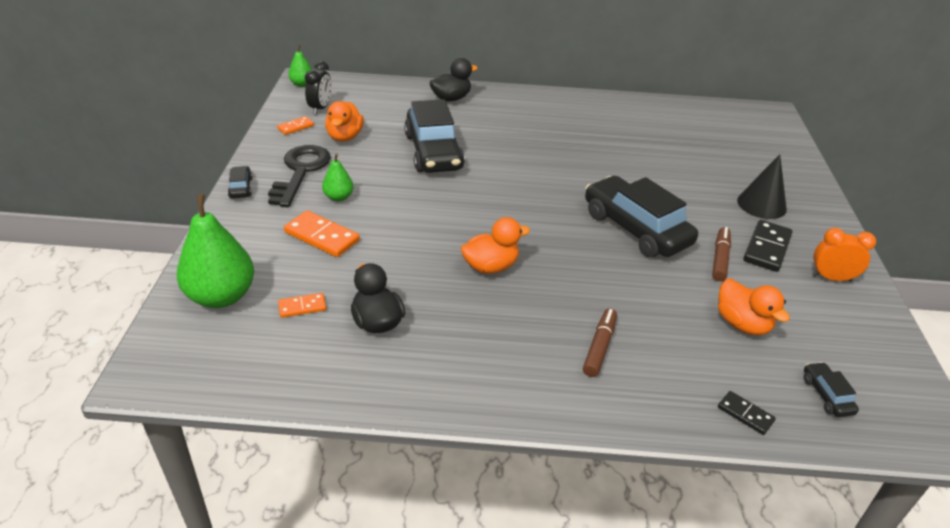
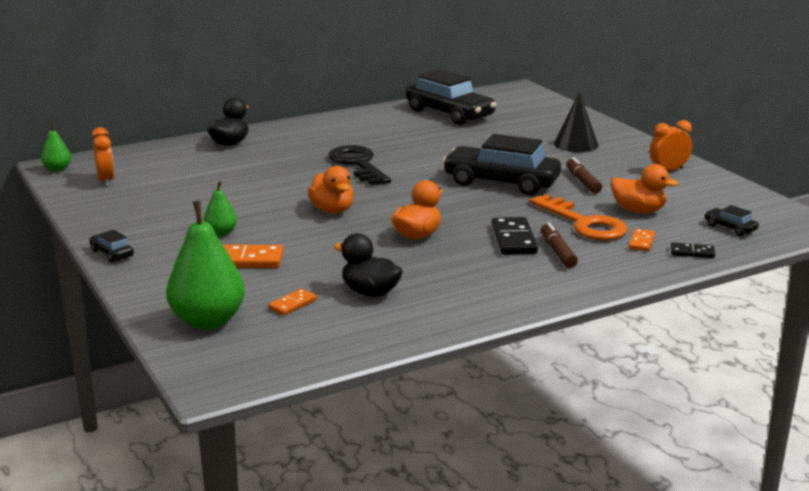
camera: 30 degrees left, 15 degrees down
black key [268,145,331,207] -> black key moved to [328,145,391,185]
orange domino [277,116,314,135] -> orange domino moved to [629,229,655,251]
black clock [305,61,332,114] -> orange clock [91,127,114,187]
orange duck [325,101,364,141] -> orange duck moved to [308,166,354,213]
black car [404,99,465,173] -> black car moved to [406,69,497,125]
black domino [743,220,792,272] -> black domino moved to [492,217,538,255]
none -> orange key [529,194,628,240]

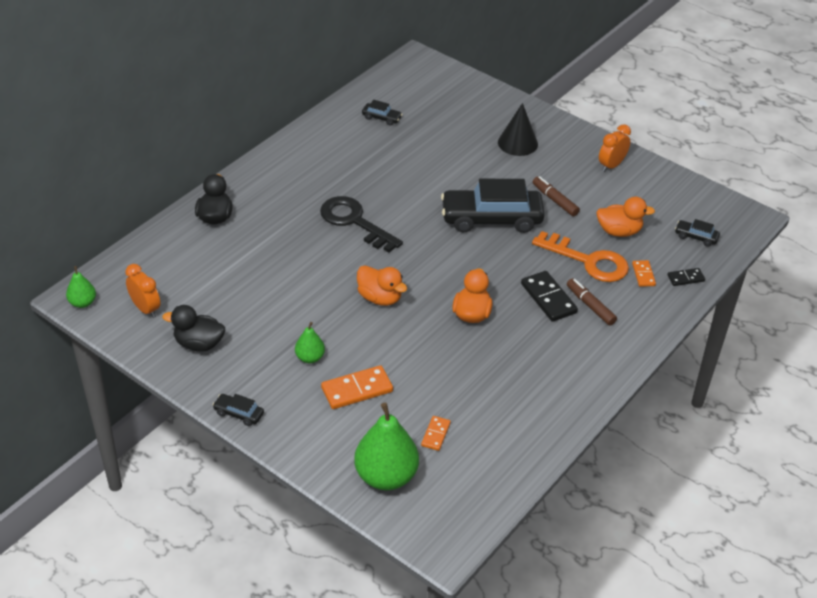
camera: 25 degrees left, 20 degrees up
black duck [334,233,403,297] -> black duck moved to [163,305,225,352]
black car [406,69,497,125] -> black car [362,100,402,126], size x0.42

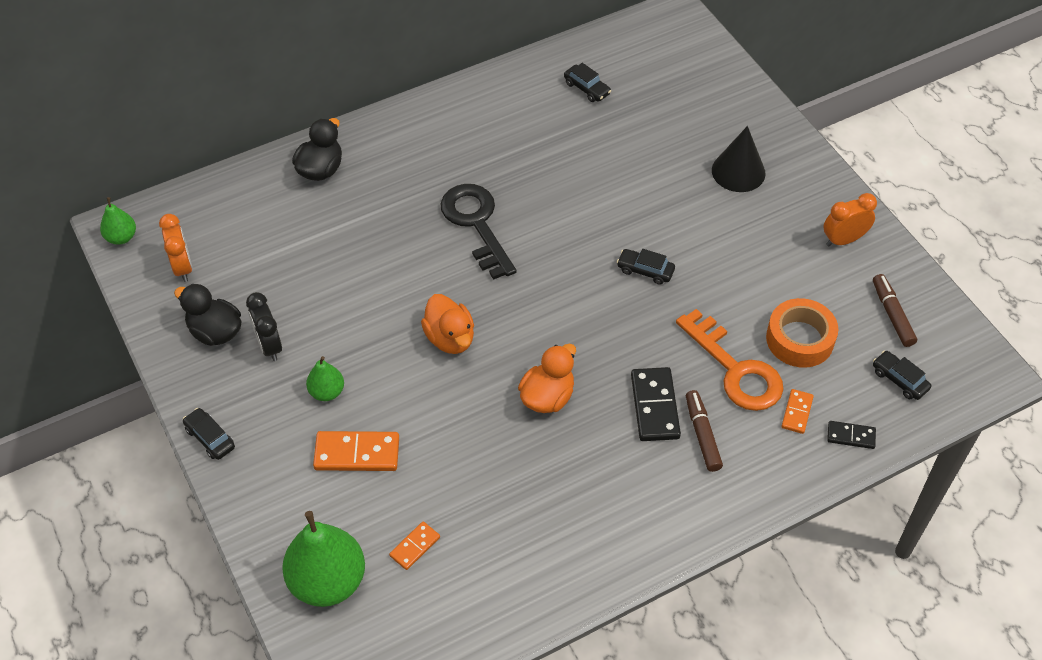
camera: 25 degrees right, 10 degrees up
black car [441,179,545,233] -> black car [617,249,675,285], size x0.42
brown marker [533,176,580,216] -> brown marker moved to [873,274,917,347]
orange duck [596,197,655,237] -> orange tape [766,298,838,368]
none -> black clock [246,292,282,361]

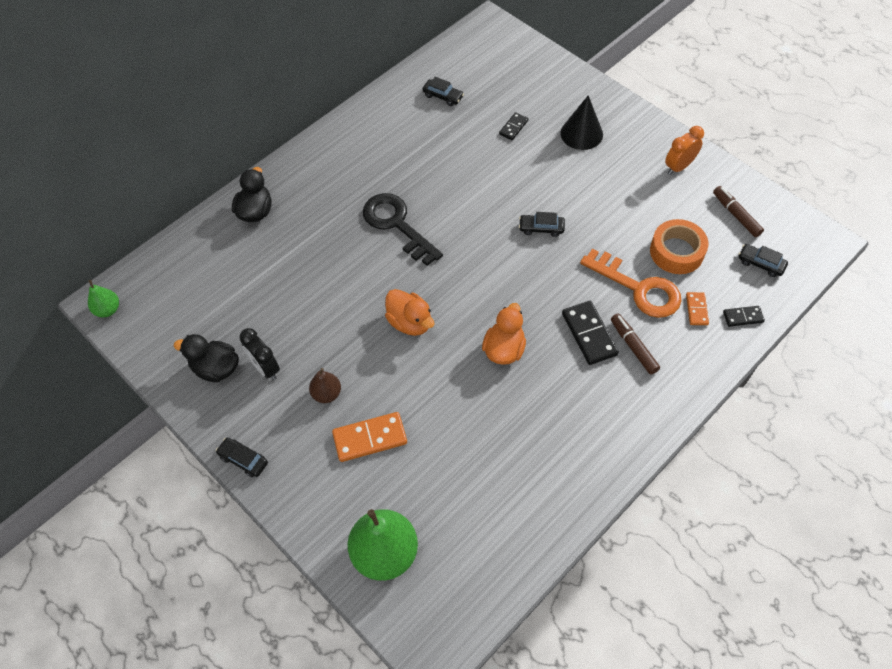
camera: 15 degrees left, 5 degrees up
orange clock [159,214,192,282] -> none
green pear [306,356,344,401] -> brown pear [309,368,341,403]
orange domino [389,521,440,570] -> none
none -> black domino [499,112,528,140]

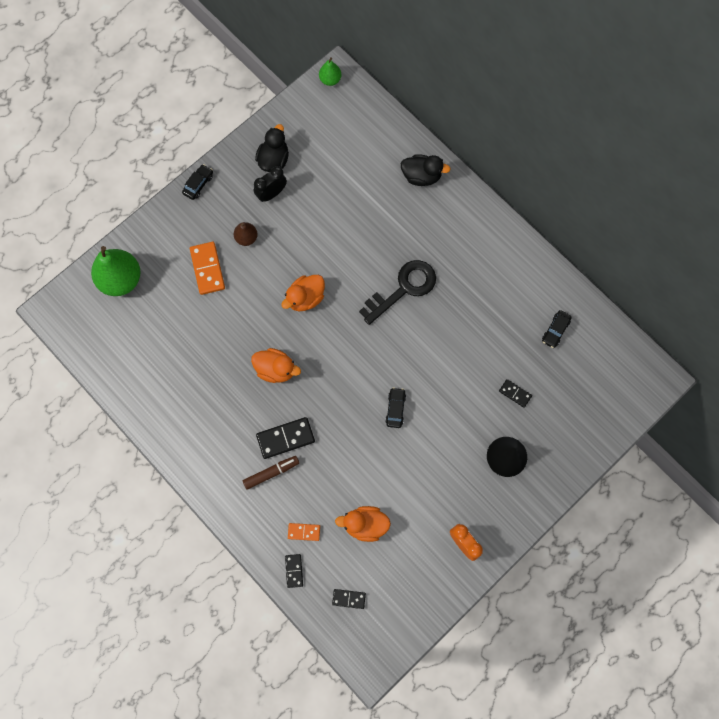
camera: 90 degrees right, 15 degrees up
orange key [580,249,682,318] -> none
orange tape [650,219,708,274] -> orange duck [335,506,391,542]
brown marker [713,186,764,237] -> none
black car [738,244,788,277] -> black domino [332,589,366,609]

